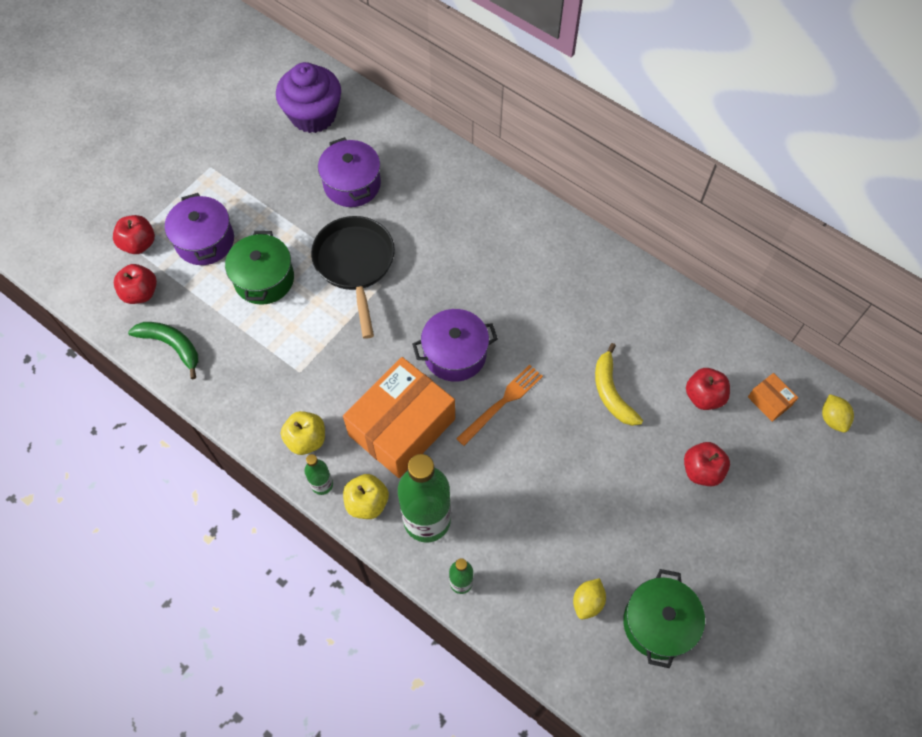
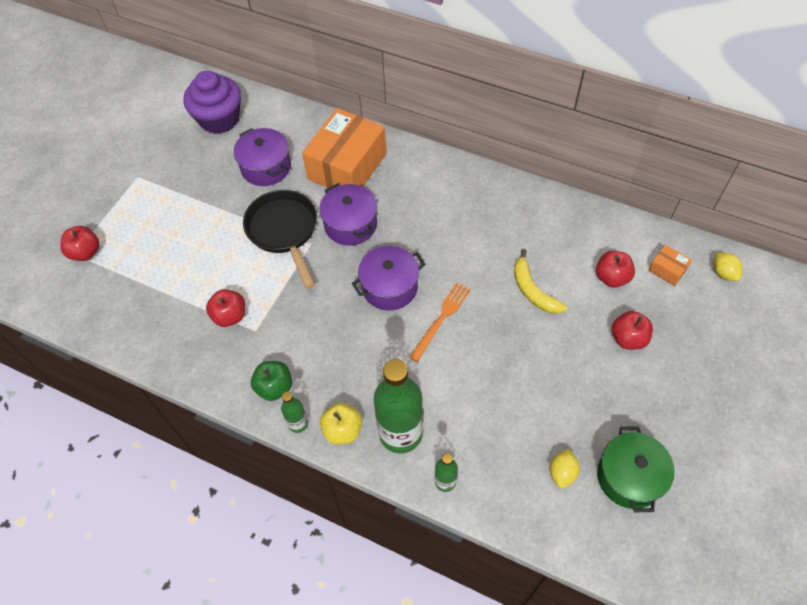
camera: 10 degrees left, 5 degrees down
red apple [114,264,157,304] -> red apple moved to [206,289,245,327]
green banana [128,322,198,379] -> none
purple pot [165,193,234,265] -> purple pot moved to [319,183,377,246]
green pot [225,231,294,305] -> none
yellow apple [281,411,325,455] -> green apple [251,361,292,401]
orange box [343,357,455,478] -> orange box moved to [302,108,387,188]

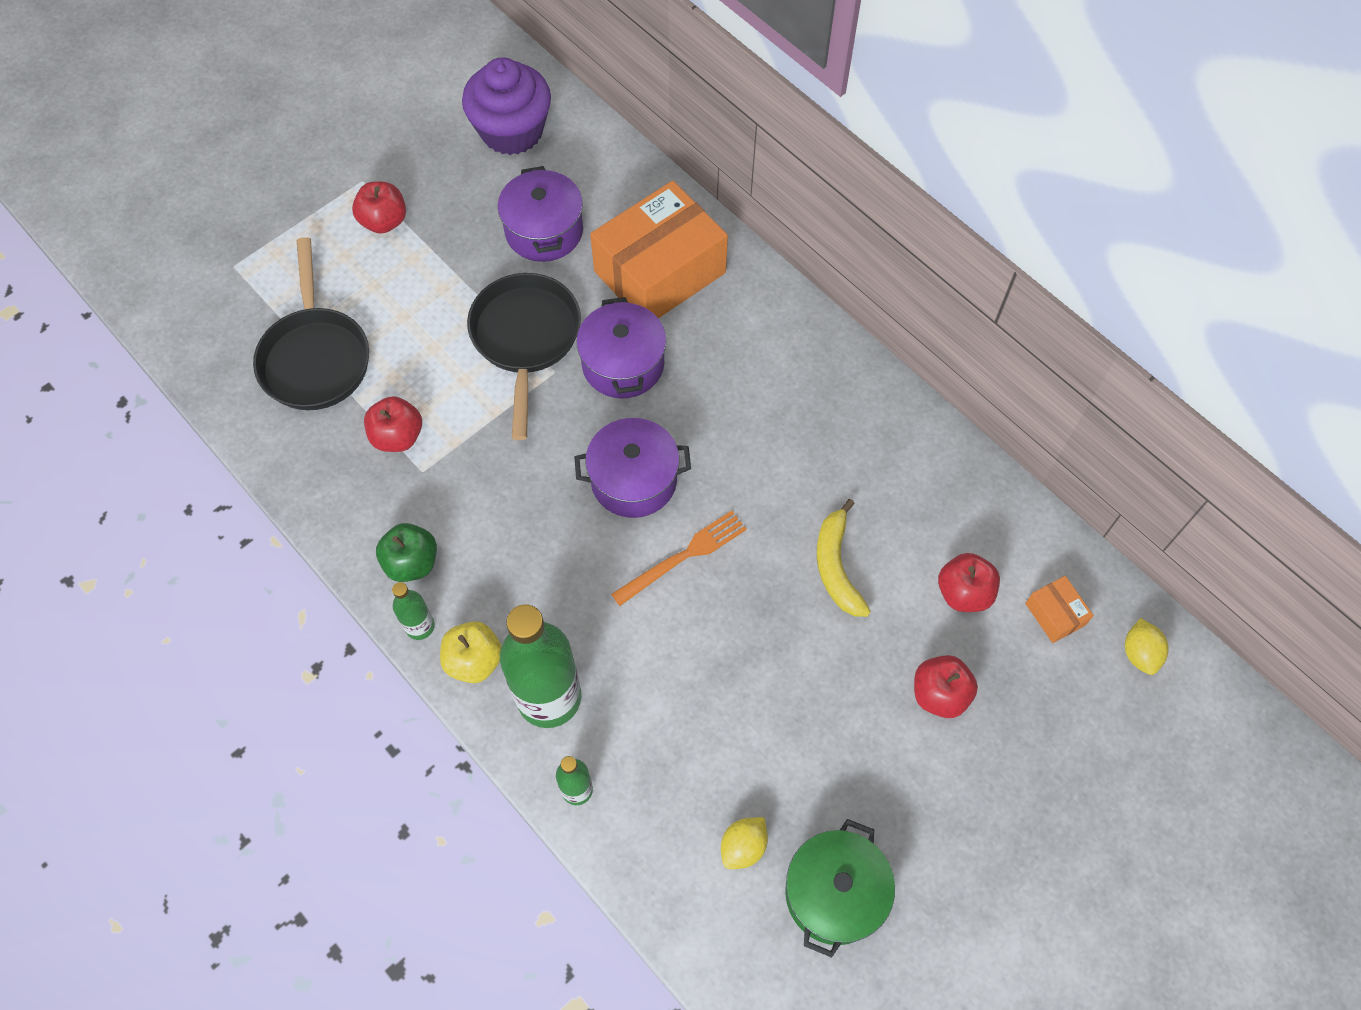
camera: 20 degrees right, 5 degrees up
red apple [60,226,99,261] -> red apple moved to [352,181,406,234]
none -> black pan [253,237,369,410]

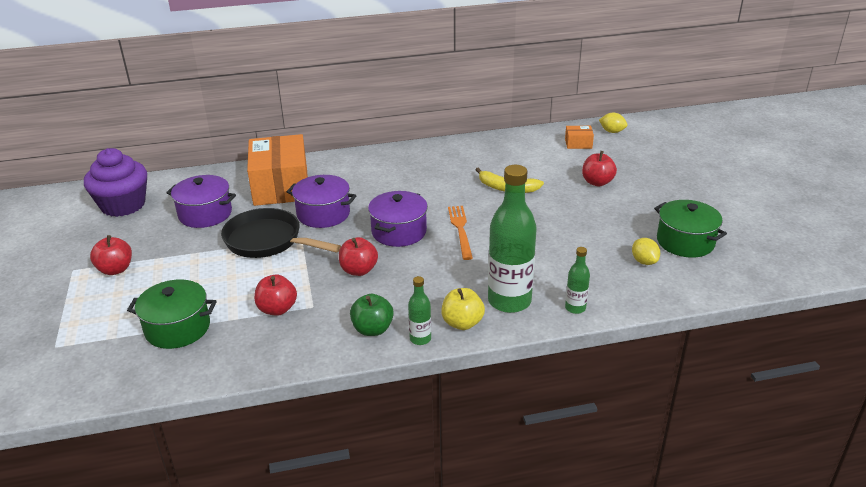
camera: 60 degrees left, 30 degrees down
black pan [253,237,369,410] -> green pot [127,279,216,349]
red apple [938,553,1000,612] -> red apple moved to [339,237,378,276]

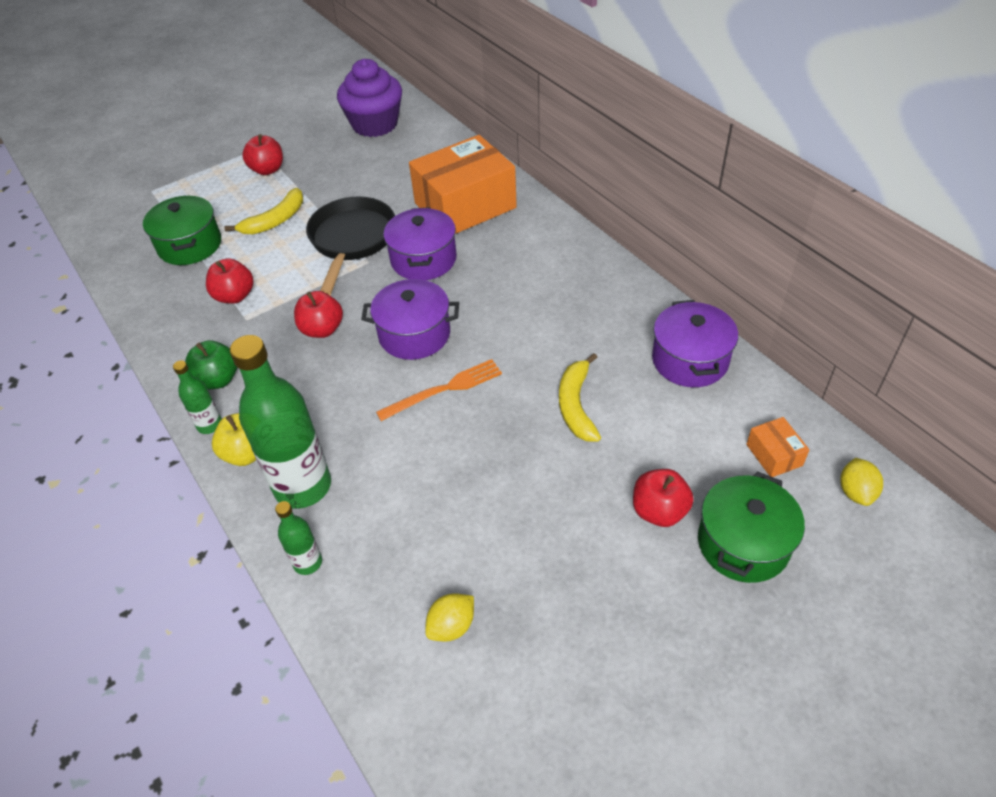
camera: 70 degrees right, 15 degrees up
purple pot [166,175,236,228] -> purple pot moved to [652,300,738,387]
green pot [654,200,727,258] -> green pot moved to [698,471,805,583]
none -> yellow banana [224,188,303,234]

